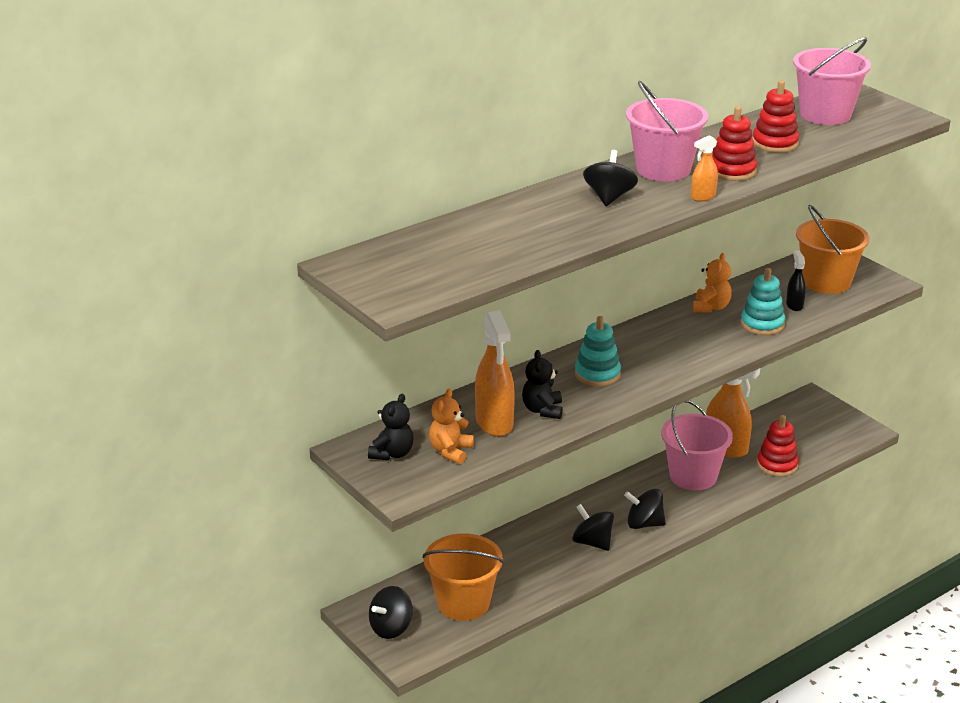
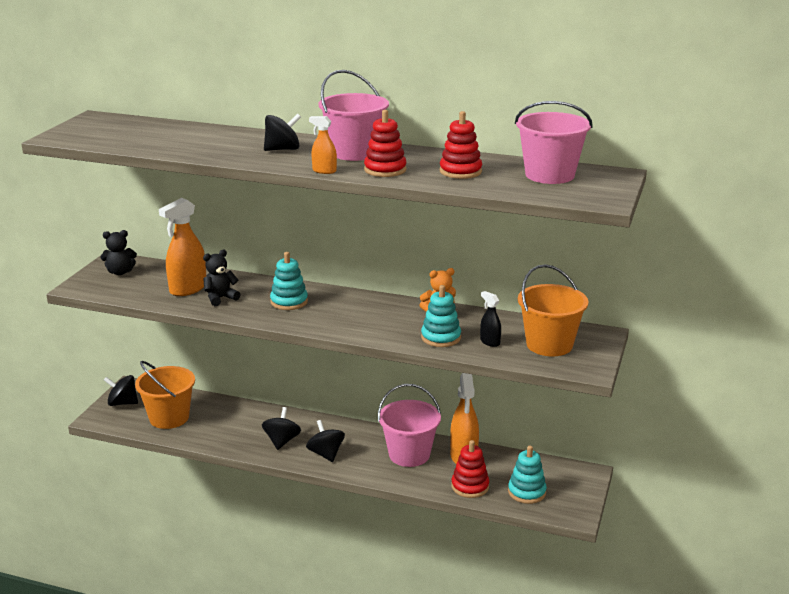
camera: 55 degrees right, 5 degrees down
orange teddy bear [429,389,474,464] -> none
black spray bottle [786,250,806,311] -> black spray bottle turned 90 degrees counterclockwise [480,291,501,347]
none -> turquoise stacking toy [508,446,547,504]

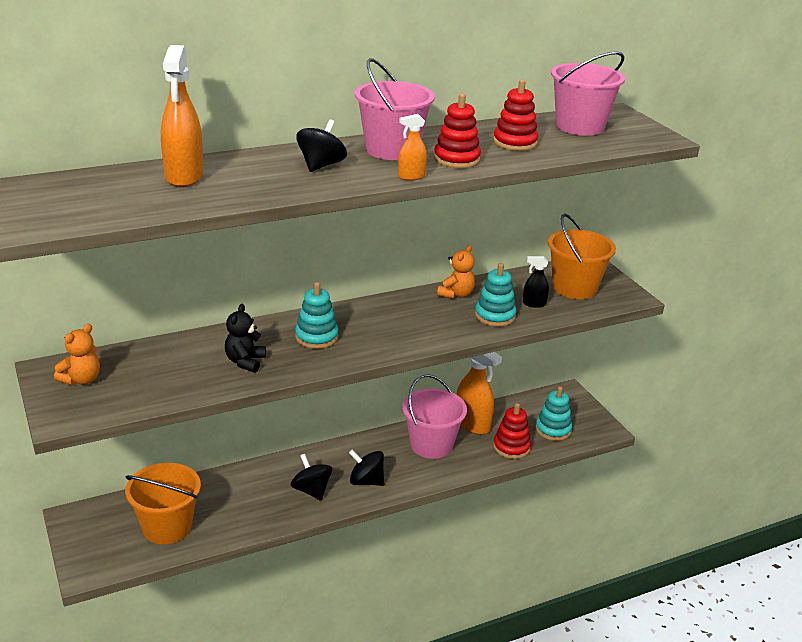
camera: 45 degrees left, 5 degrees up
black teddy bear [101,230,137,275] -> orange teddy bear [54,324,100,385]
black spinning top [104,375,138,406] -> none
orange spray bottle [159,198,206,296] -> orange spray bottle moved to [161,45,203,187]

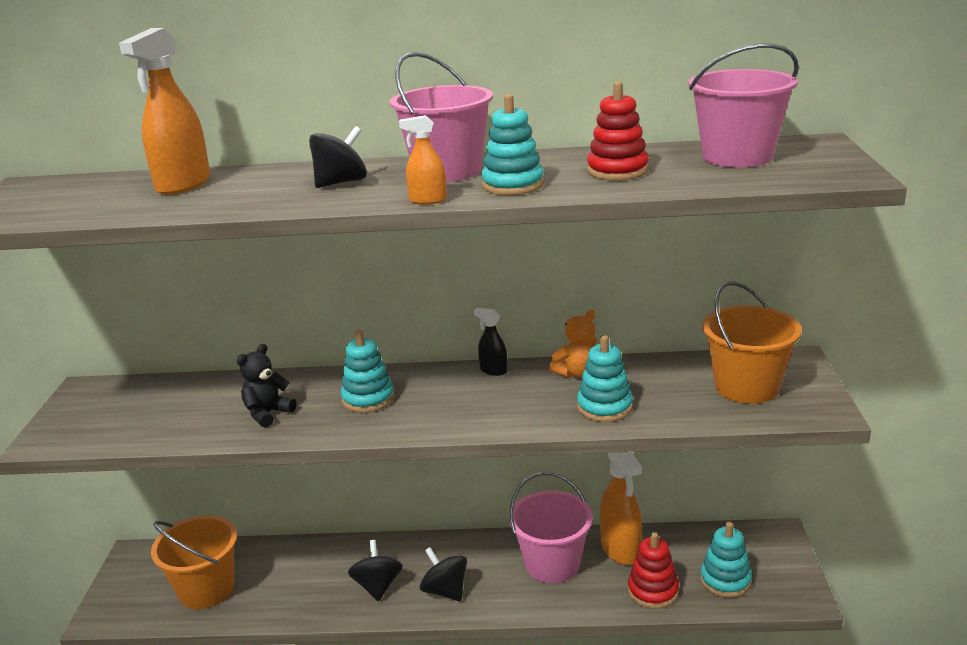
camera: 30 degrees right, 5 degrees down
orange teddy bear [54,324,100,385] -> none
red stacking toy [434,93,481,168] -> turquoise stacking toy [481,94,544,195]
black spray bottle [523,256,549,308] -> black spray bottle moved to [474,308,507,376]

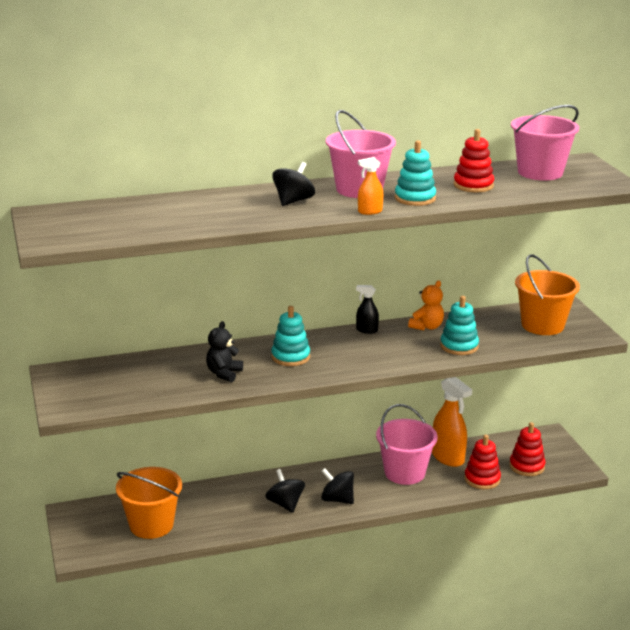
camera: 20 degrees left, 0 degrees up
orange spray bottle [119,28,210,195] -> none
turquoise stacking toy [700,522,752,598] -> red stacking toy [509,422,546,476]

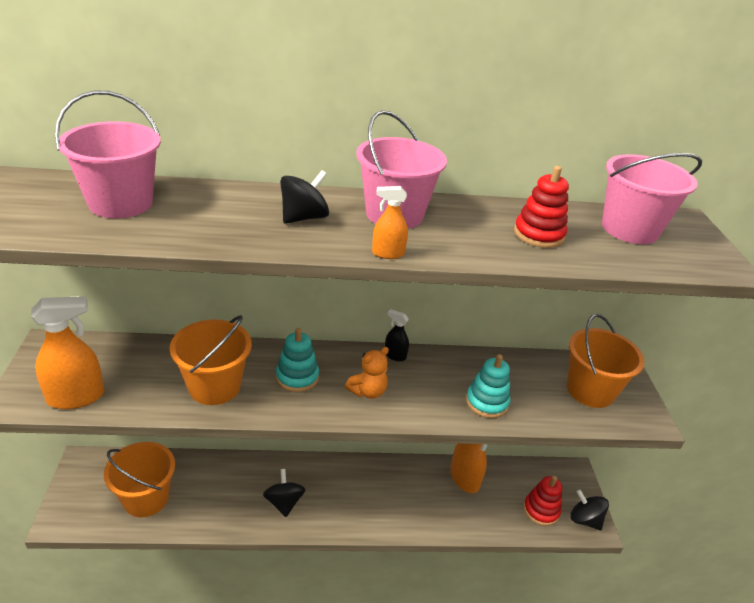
camera: 10 degrees right, 10 degrees up
black teddy bear [206,321,243,382] -> orange bucket [170,315,252,405]
black spinning top [321,468,354,504] -> black spinning top moved to [570,490,609,530]
pink bucket [376,404,438,485] -> pink bucket moved to [55,90,161,218]
turquoise stacking toy [395,140,436,206] -> none
orange teddy bear [408,280,444,330] -> orange teddy bear moved to [345,347,389,399]
red stacking toy [464,434,501,489] -> none
none -> orange spray bottle [31,296,104,409]

